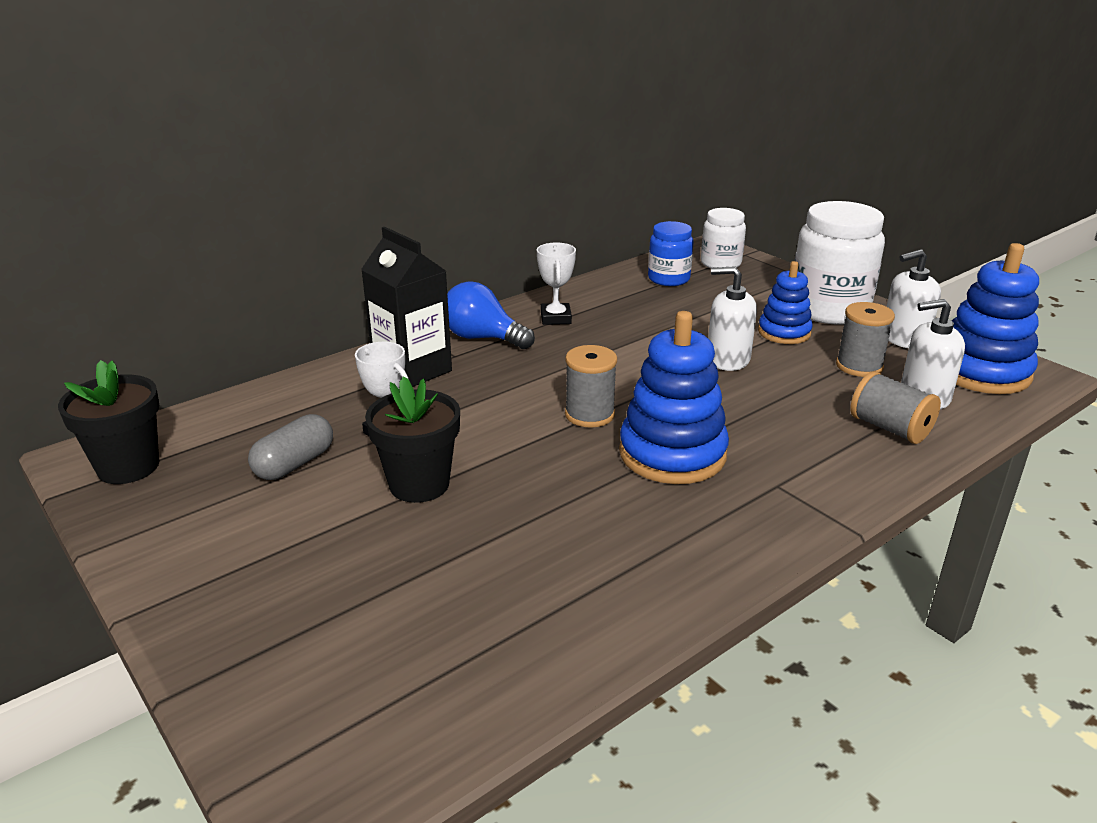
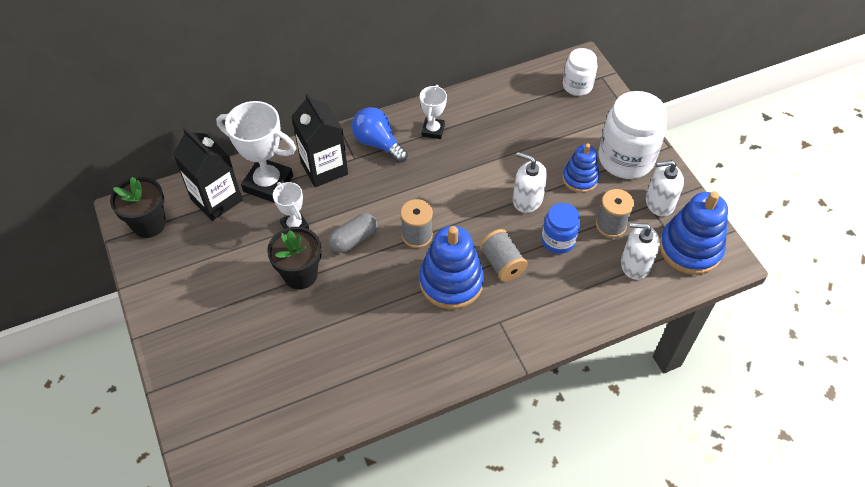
camera: 15 degrees right, 25 degrees up
grey capsule [248,414,333,480] -> grey capsule moved to [328,213,377,253]
blue jar [648,221,694,286] -> blue jar moved to [541,203,580,254]
grey spool [850,371,941,444] -> grey spool moved to [479,229,528,281]
none -> black carton [173,128,242,221]
none -> white trophy [216,101,296,203]

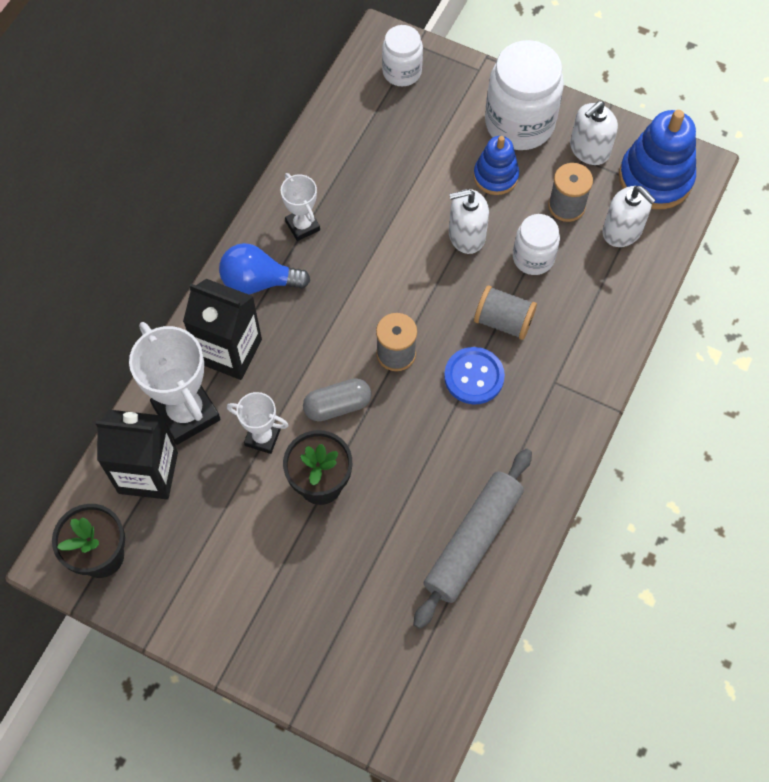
camera: 40 degrees left, 10 degrees up
white trophy [216,101,296,203] -> white trophy turned 75 degrees clockwise [129,322,221,445]
grey capsule [328,213,377,253] -> grey capsule turned 60 degrees clockwise [303,378,372,421]
blue stacking toy [419,226,484,309] -> blue button [444,347,505,404]
blue jar [541,203,580,254] -> white jar [513,214,560,275]
white soap dispenser [621,222,660,280] -> white soap dispenser turned 105 degrees counterclockwise [602,186,656,247]
none -> grey rolling pin [413,449,532,629]

